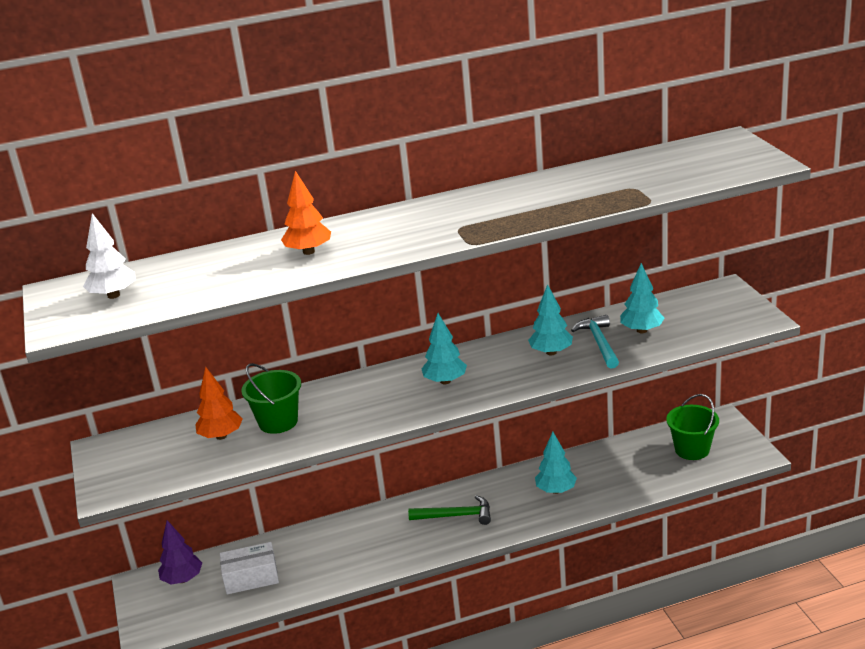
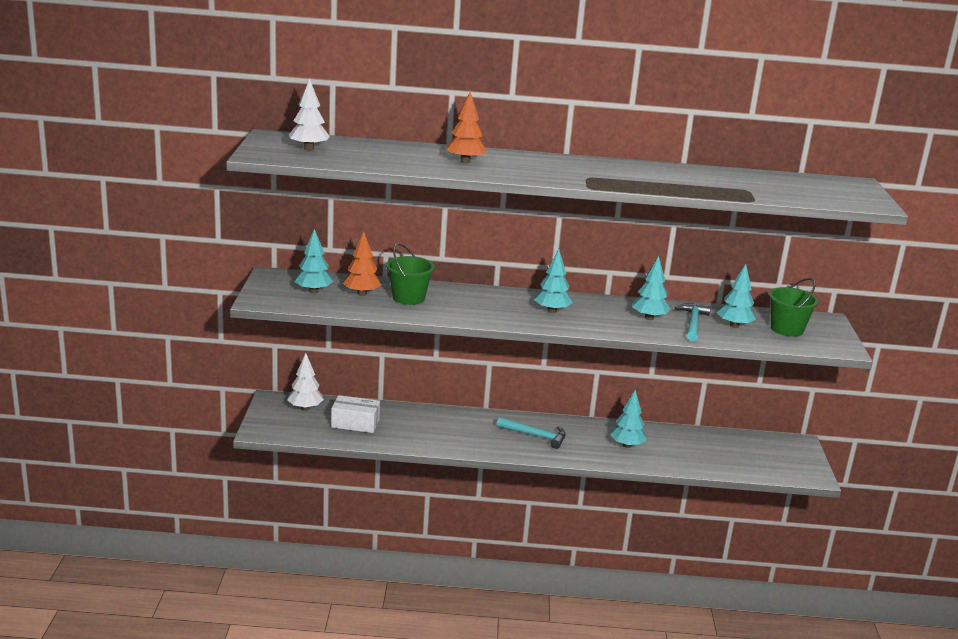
camera: 15 degrees right, 5 degrees down
purple tree [158,520,202,584] -> white tree [287,353,324,411]
green hammer [408,495,491,525] -> turquoise hammer [497,417,566,449]
green bucket [666,394,719,460] -> green bucket moved to [769,278,819,337]
none -> turquoise tree [294,229,333,293]

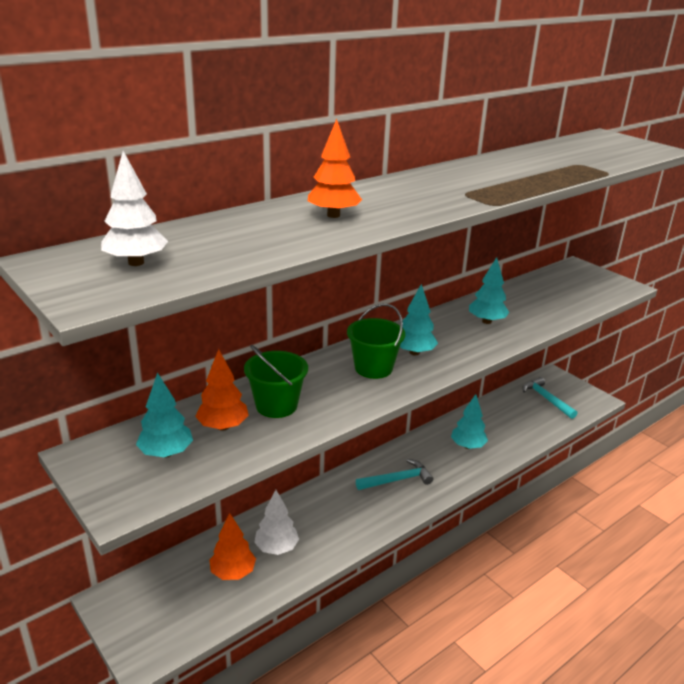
camera: 40 degrees left, 5 degrees up
white tree [287,353,324,411] -> white tree moved to [254,490,299,555]
white box [331,395,380,433] -> orange tree [209,513,256,580]
turquoise hammer [675,303,711,341] -> turquoise hammer moved to [522,377,578,419]
turquoise tree [717,264,756,328] -> none
green bucket [769,278,819,337] -> green bucket moved to [347,304,405,379]

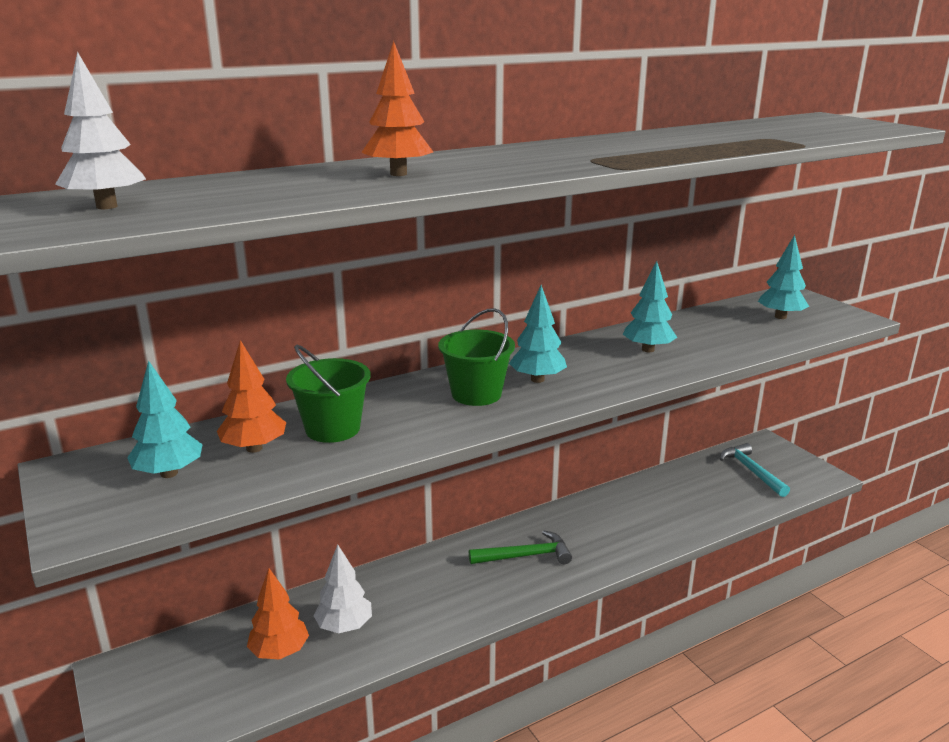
camera: 10 degrees right, 5 degrees down
turquoise hammer [356,459,433,490] -> green hammer [469,531,572,564]
turquoise tree [451,394,488,449] -> turquoise tree moved to [758,235,809,319]

